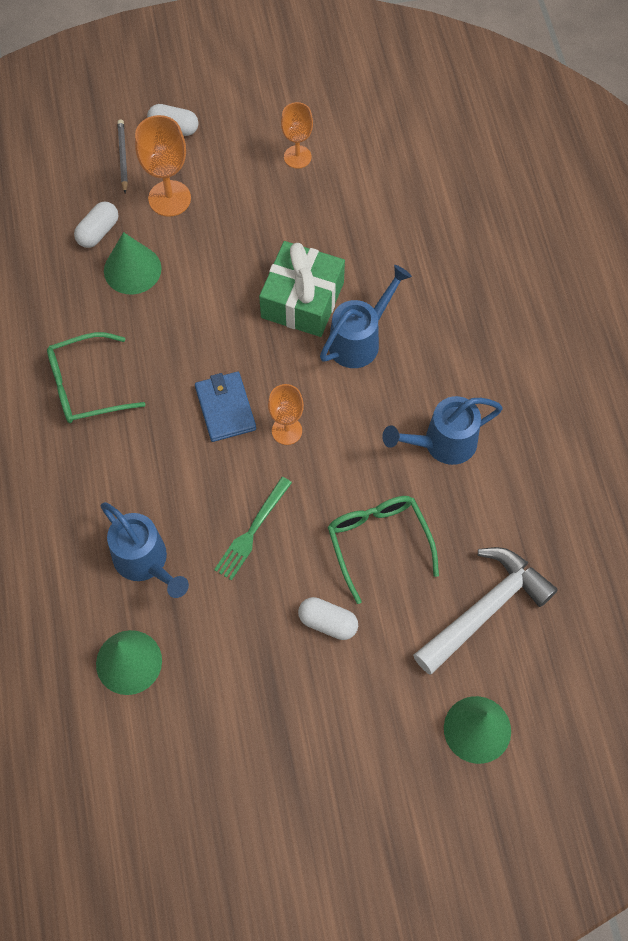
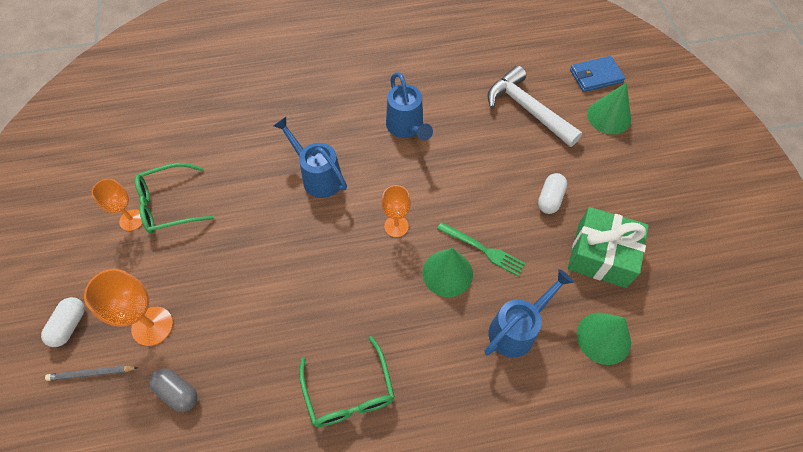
camera: 90 degrees left, 5 degrees down
white capsule [74,202,118,248] -> grey capsule [149,368,197,412]
green cone [104,232,161,294] -> green cone moved to [422,248,473,297]
blue wallet [195,372,256,442] -> blue wallet moved to [570,56,625,92]
green gift [259,241,345,337] -> green gift moved to [568,207,649,288]
green glasses [328,496,439,604] -> green glasses moved to [135,163,214,234]

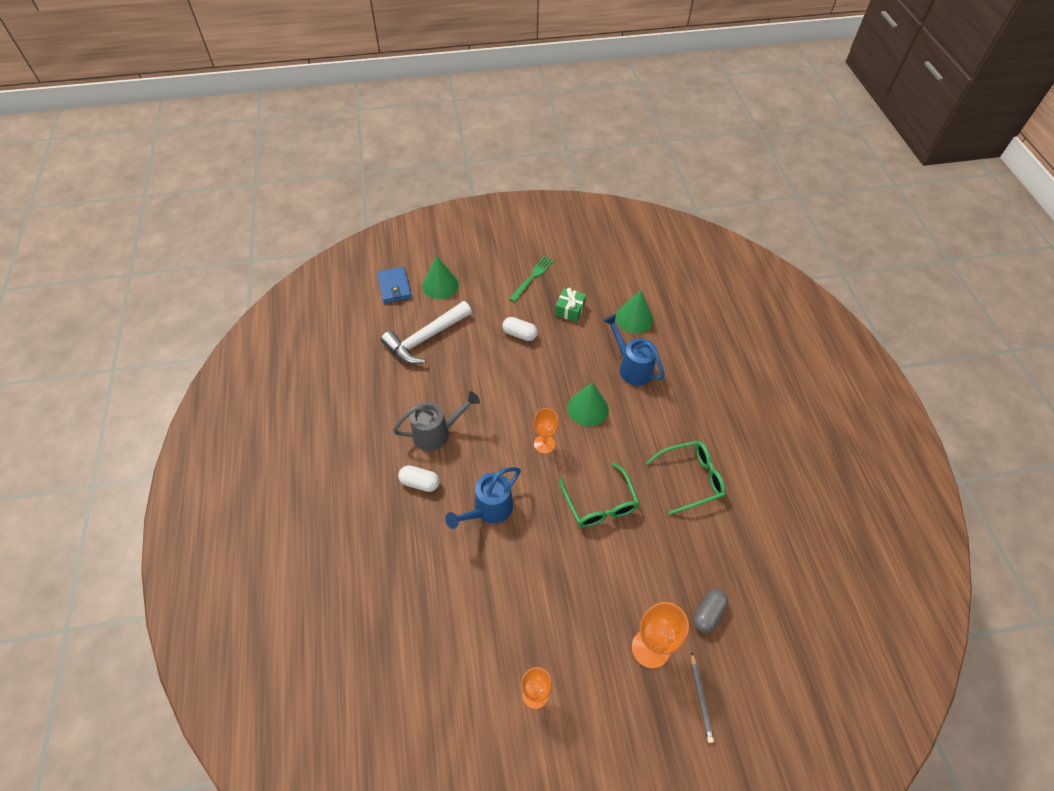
camera: 90 degrees left, 5 degrees down
white capsule [41,297,85,347] -> white capsule moved to [398,465,440,492]
green glasses [135,163,214,234] -> green glasses moved to [559,462,639,527]
blue watering can [386,72,433,140] -> grey watering can [393,391,480,451]
green fork [437,222,525,276] -> green fork moved to [510,256,554,302]
green gift [568,207,649,288] -> green gift [555,288,586,322], size x0.57

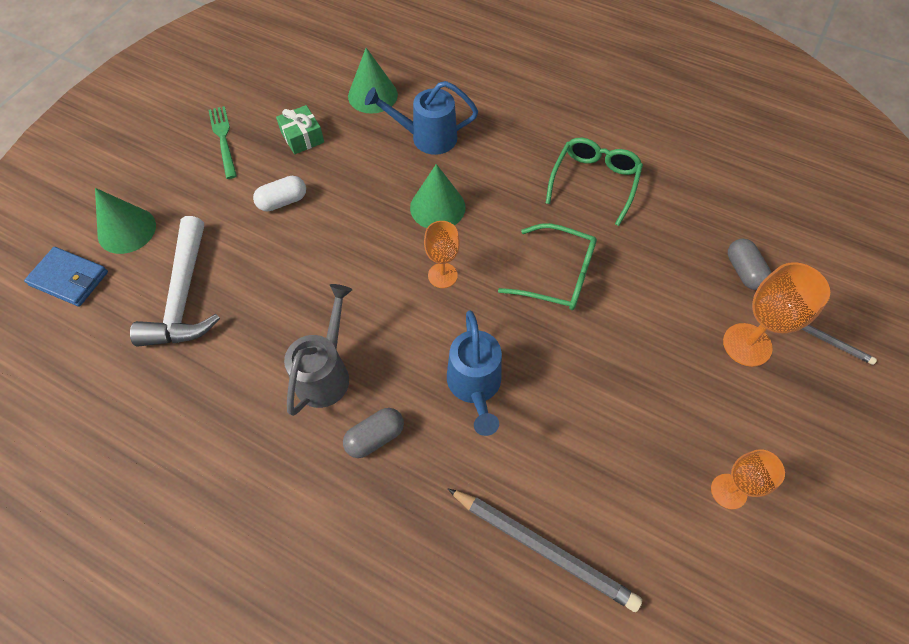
camera: 50 degrees left, 5 degrees up
white capsule [398,465,440,492] -> grey capsule [343,408,404,458]
none -> grey pencil [448,489,642,612]

